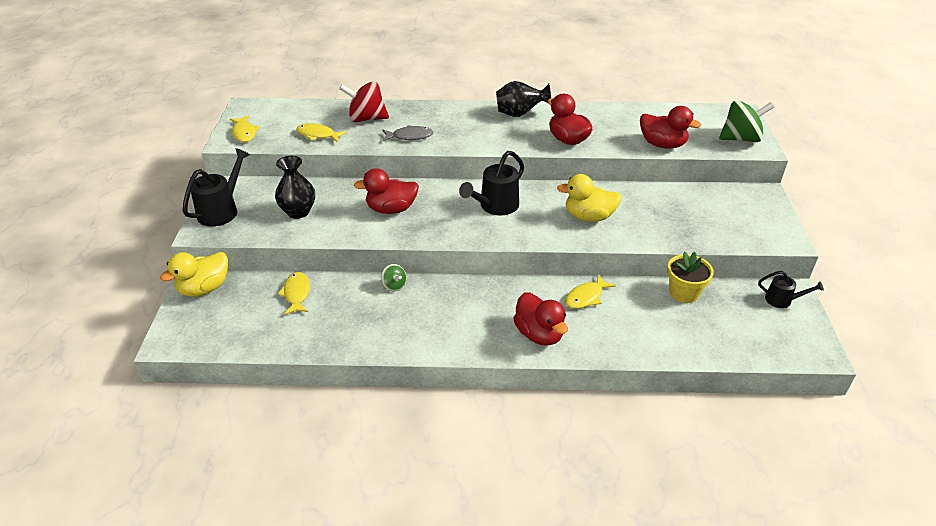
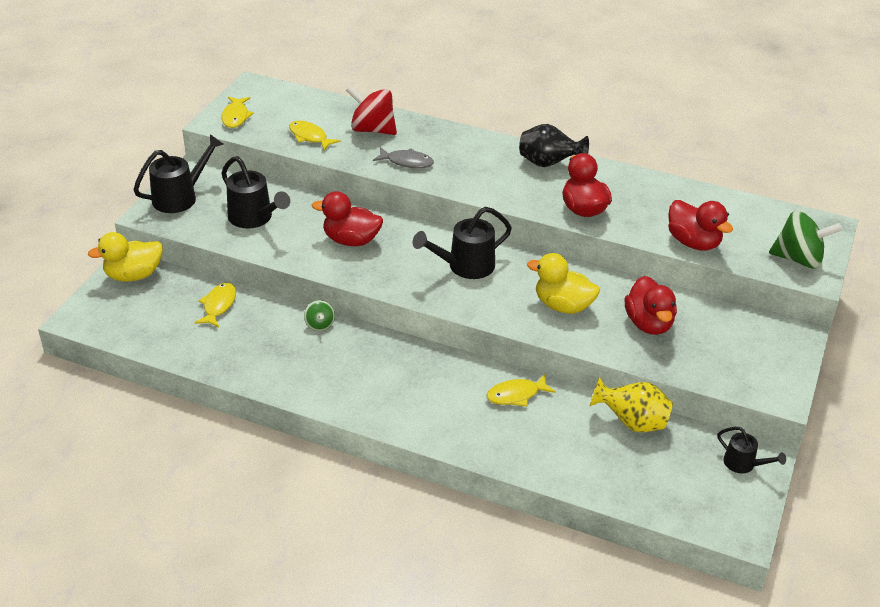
camera: 20 degrees right, 0 degrees up
black vase [275,156,315,219] -> black watering can [221,156,290,228]
red duck [513,292,568,346] -> red duck moved to [625,276,677,335]
yellow flower pot [667,252,714,303] -> yellow vase [590,377,673,432]

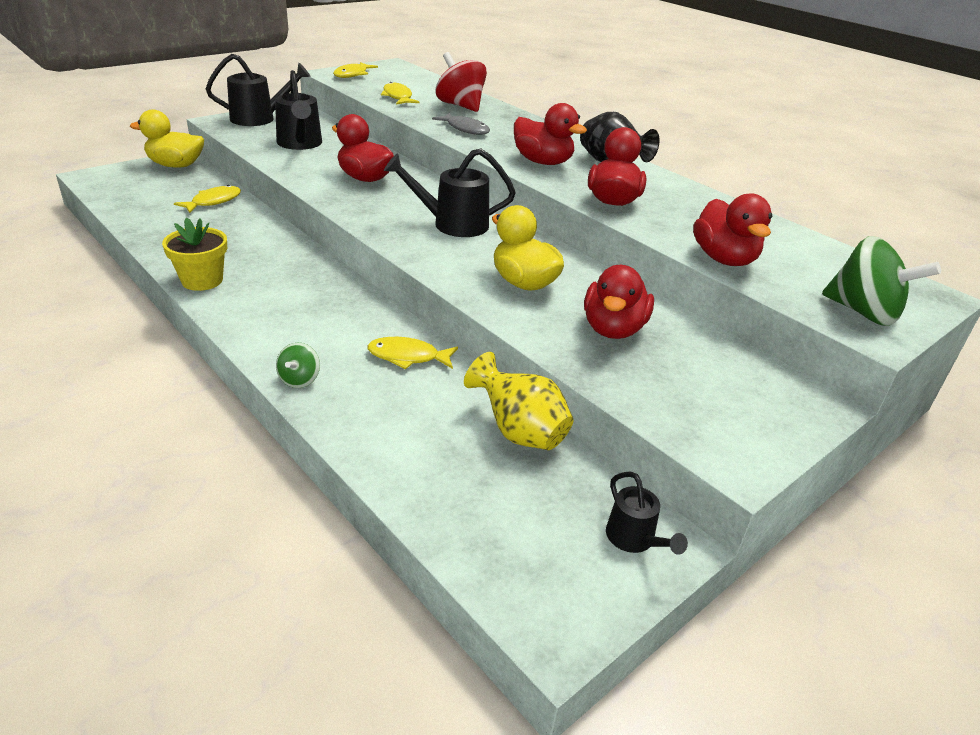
camera: 25 degrees right, 5 degrees down
green spinning top [304,300,335,331] -> green spinning top moved to [276,343,320,388]
none -> yellow flower pot [162,218,227,291]
none -> red duck [514,103,587,165]

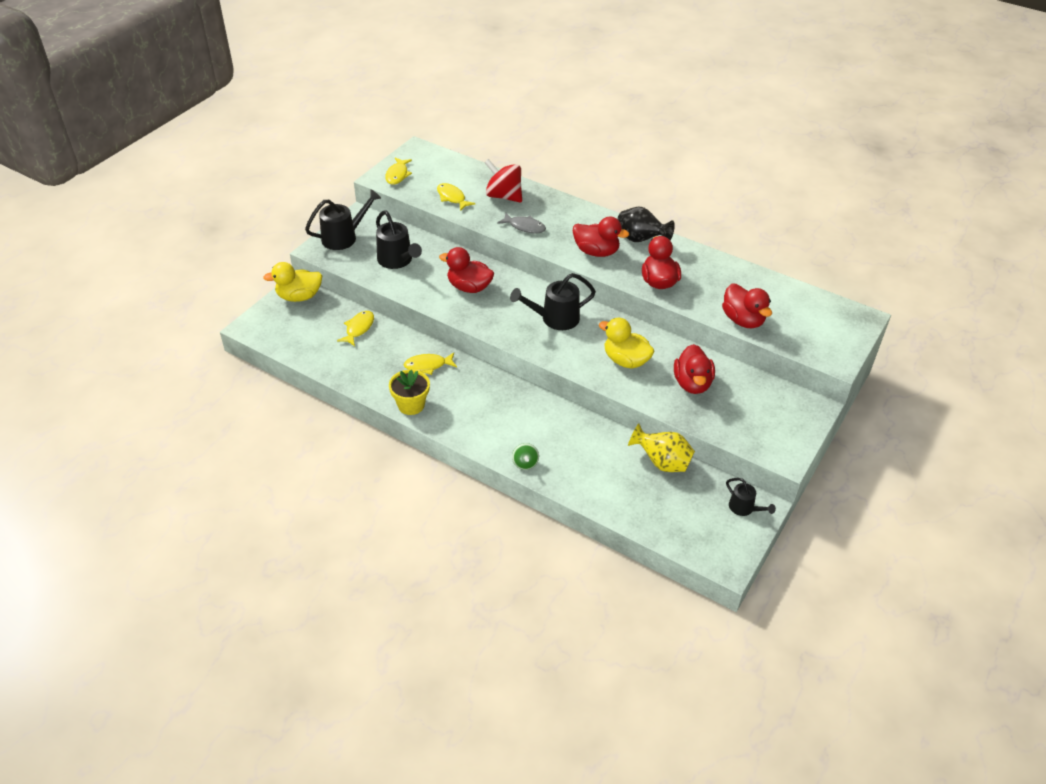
camera: 15 degrees left, 10 degrees up
yellow fish [367,337,458,369] -> yellow fish moved to [404,353,457,375]
green spinning top [822,236,941,326] -> none

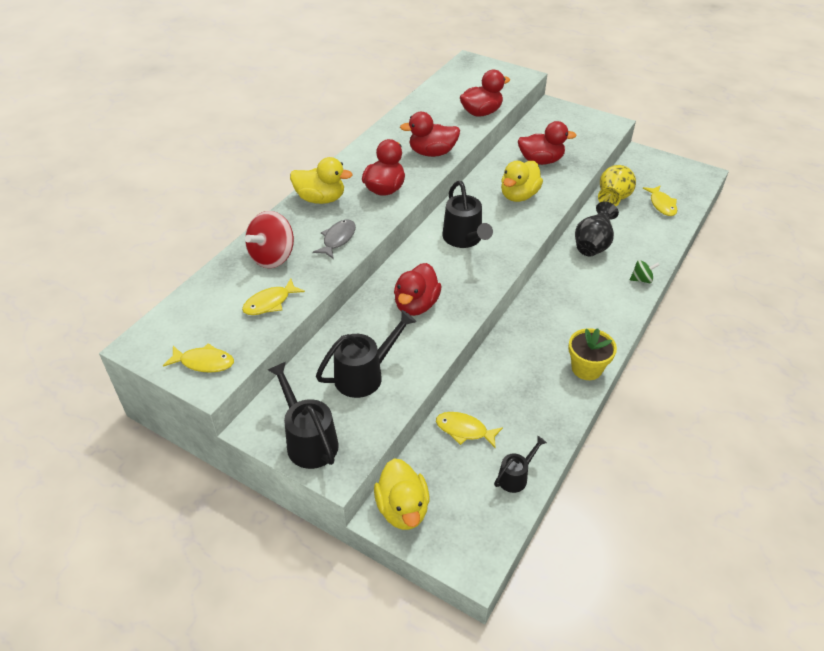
camera: 90 degrees left, 0 degrees up
yellow fish [404,353,457,375] -> yellow fish moved to [643,185,677,216]
black vase [617,207,675,242] -> black vase moved to [575,201,619,256]
black watering can [726,478,776,516] -> black watering can moved to [494,436,547,493]
none -> yellow duck [290,157,353,204]

